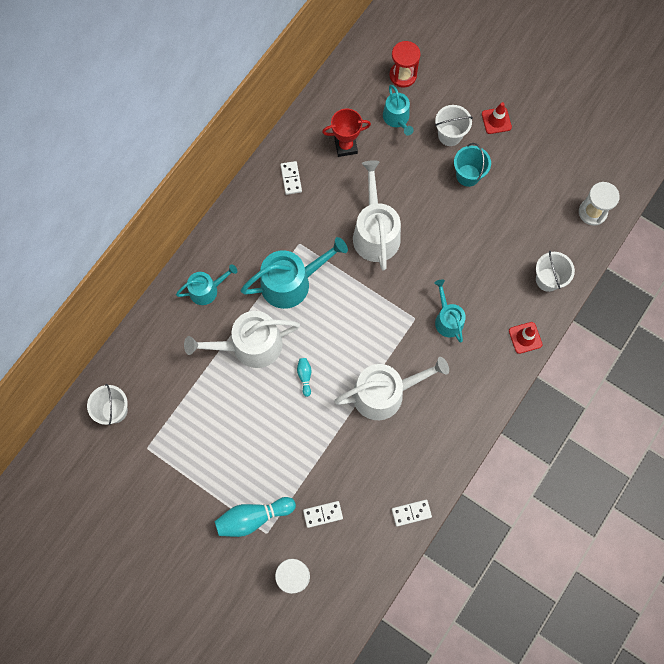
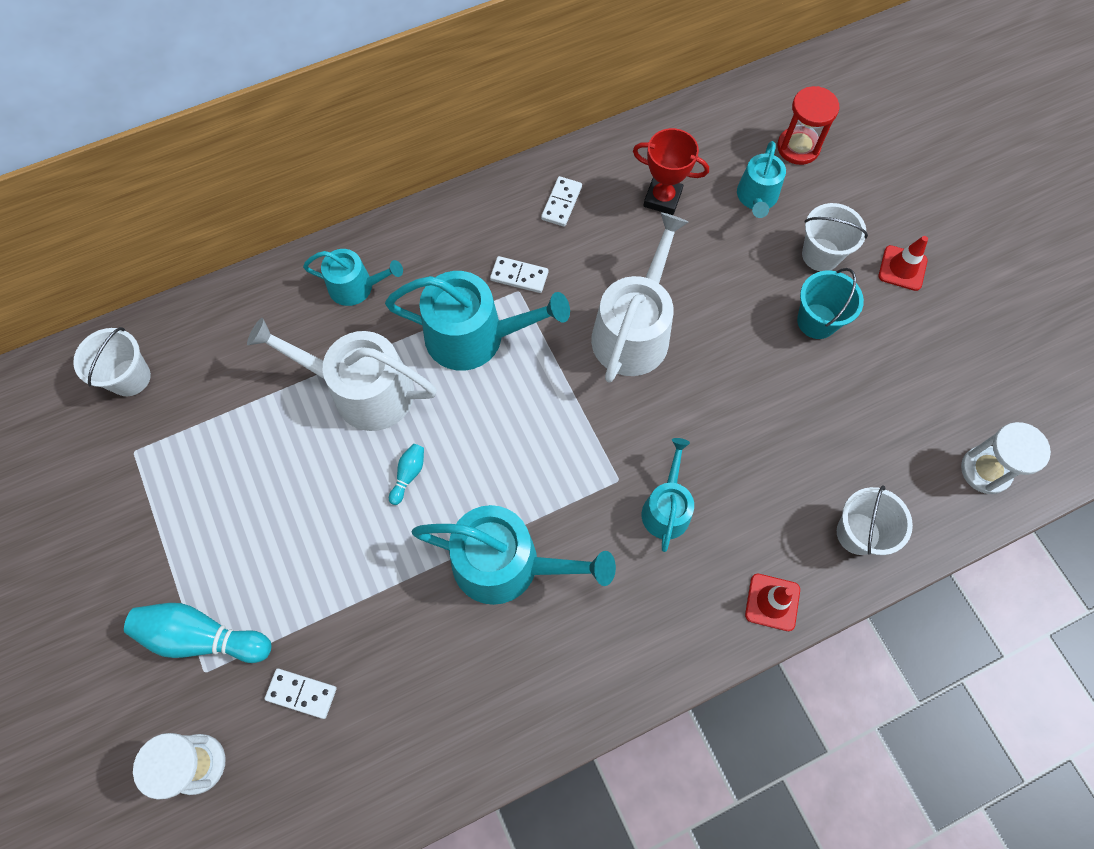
camera: 30 degrees right, 5 degrees down
white watering can [334,357,449,420] -> turquoise watering can [412,505,616,605]
white domino [392,500,432,527] -> white domino moved to [490,256,549,293]

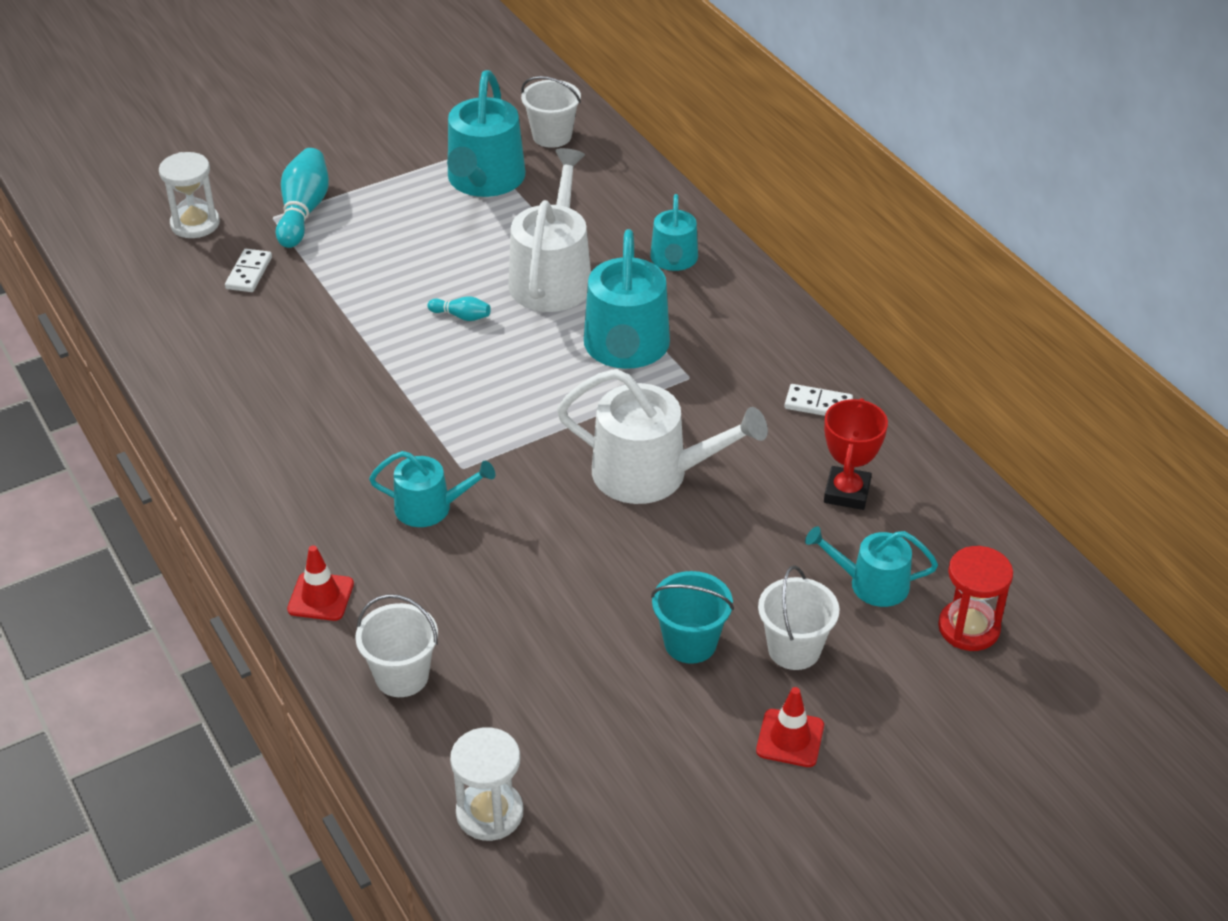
camera: 85 degrees right, 25 degrees down
turquoise watering can [412,505,616,605] -> turquoise watering can moved to [447,70,526,197]
white domino [490,256,549,293] -> none

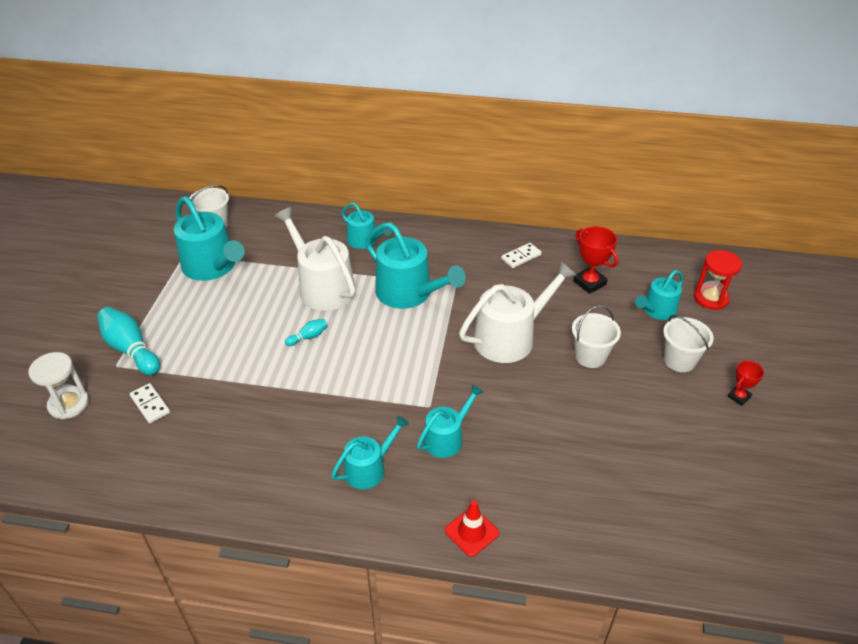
camera: 50 degrees left, 0 degrees up
white bucket [355,594,438,697] -> white bucket moved to [572,305,621,368]
white hourglass [450,727,523,841] -> none
turquoise bucket [651,571,734,664] -> none
red traffic cone [756,687,824,767] -> red trophy [727,361,764,406]
none -> turquoise watering can [331,415,409,489]

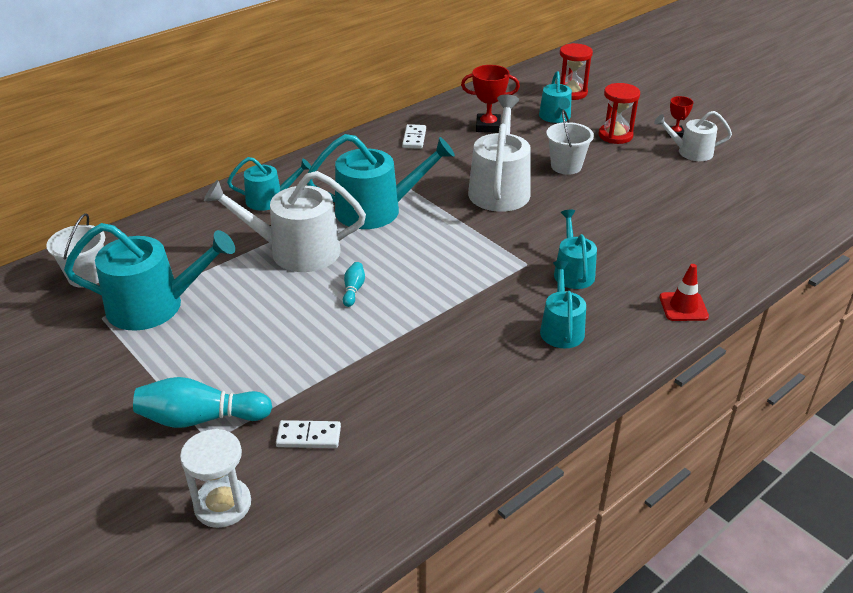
camera: 50 degrees left, 5 degrees down
white bucket [663,315,714,372] -> red hourglass [599,83,640,144]
none -> white watering can [654,111,732,161]

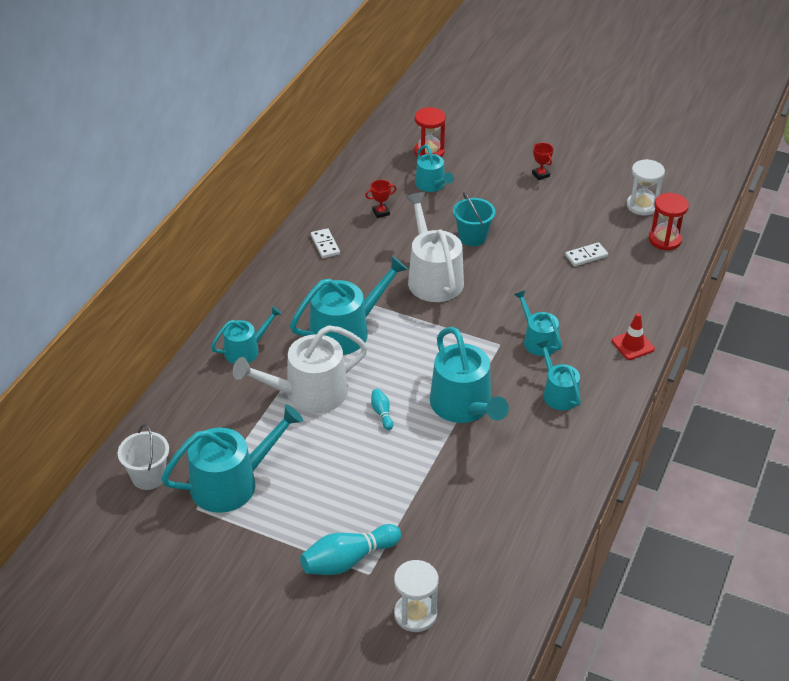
camera: 25 degrees left, 5 degrees up
white domino [276,420,341,448] -> white domino moved to [565,242,608,266]
red trophy [461,65,520,133] -> red trophy [365,180,396,218], size x0.61
white bucket [546,110,594,175] -> turquoise bucket [453,192,495,246]
red hourglass [599,83,640,144] -> red hourglass moved to [649,193,689,250]
white watering can [654,111,732,161] -> none
none -> turquoise watering can [430,327,509,423]
none -> white hourglass [627,159,665,216]

